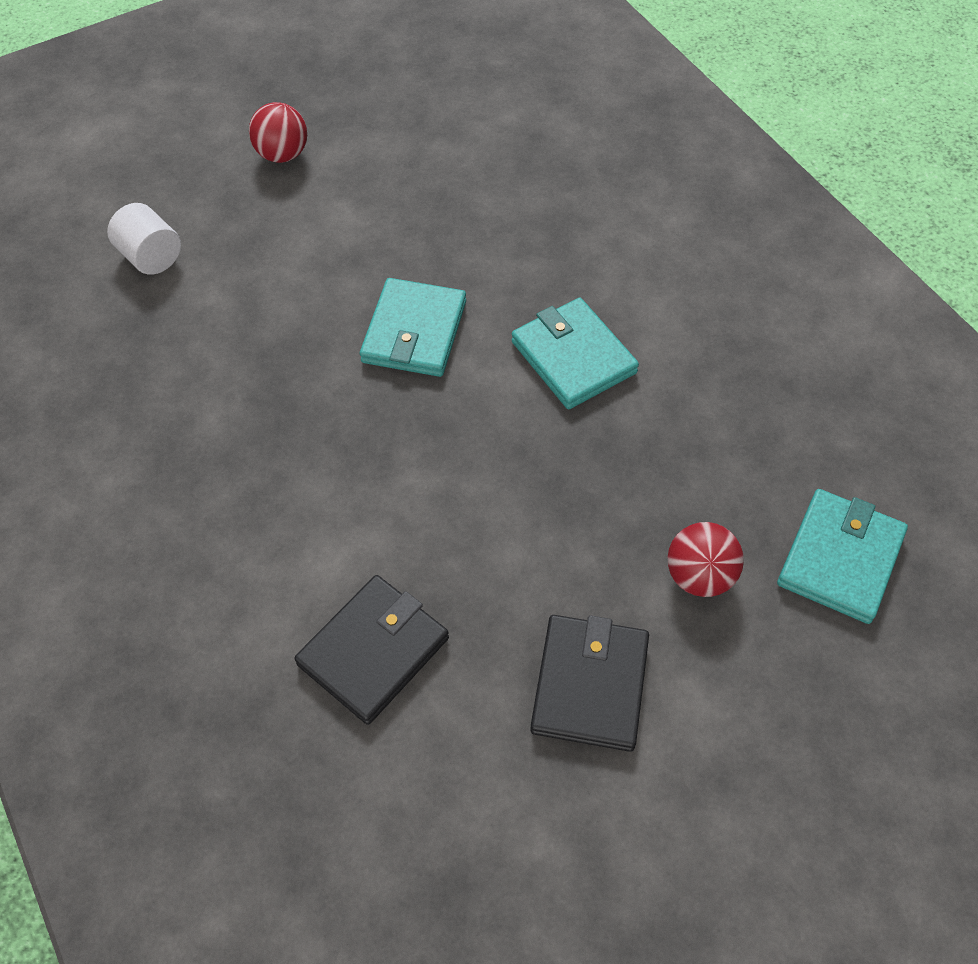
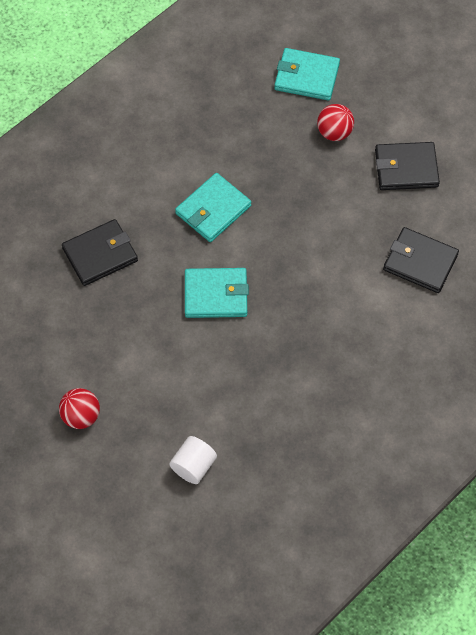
camera: 105 degrees left, 5 degrees up
none -> black wallet [62,219,138,286]

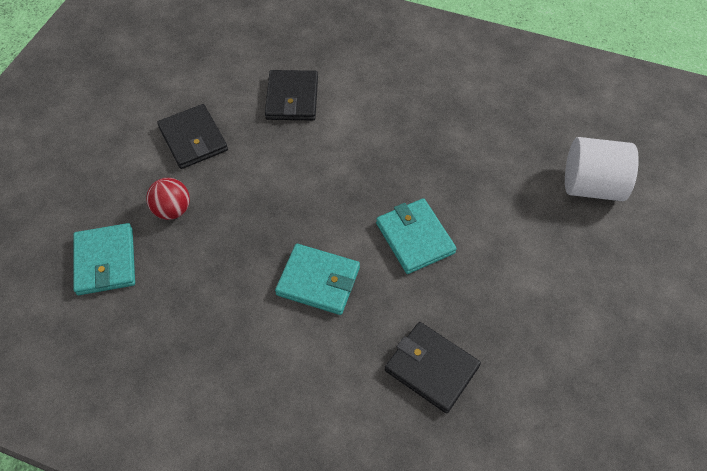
camera: 115 degrees left, 5 degrees down
red ball [59,388,100,429] -> none
white cylinder [169,436,217,484] -> white cylinder [565,137,639,201], size x1.63

